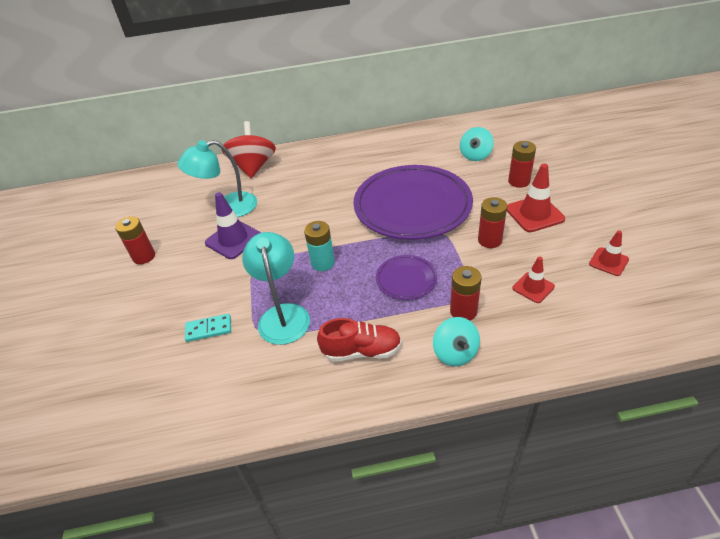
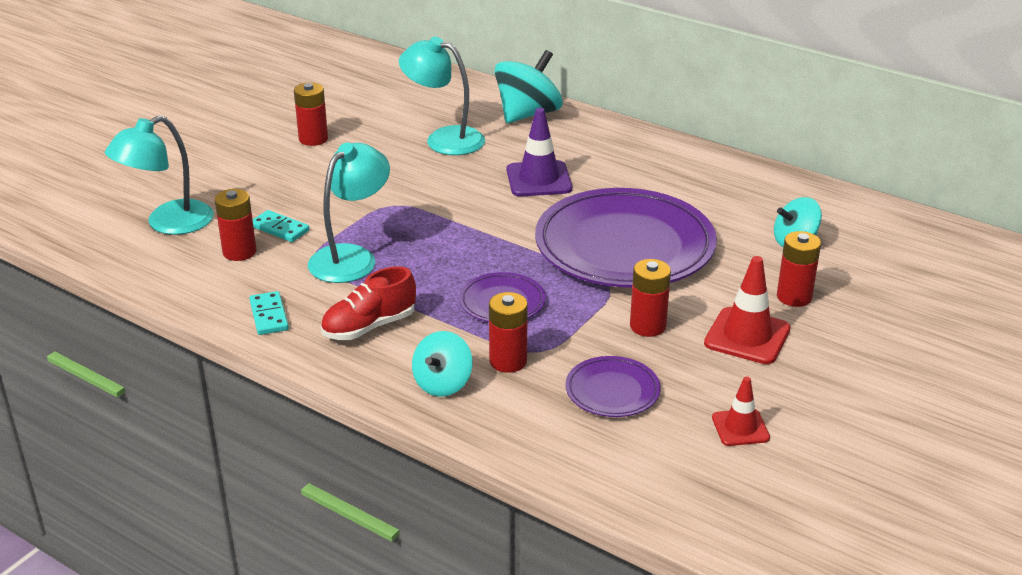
camera: 40 degrees right, 10 degrees down
purple traffic cone [205,192,261,259] -> purple traffic cone moved to [507,108,572,197]
red spinning top [221,121,276,178] -> turquoise spinning top [495,50,563,123]
turquoise battery [304,221,335,271] -> none
red shoe [317,318,402,361] -> red shoe turned 105 degrees clockwise [321,266,416,340]
red traffic cone [512,257,555,303] -> purple plate [566,356,661,417]
none -> turquoise lamp [105,115,214,235]
none -> red battery [215,189,256,261]
none -> turquoise domino [250,291,289,335]

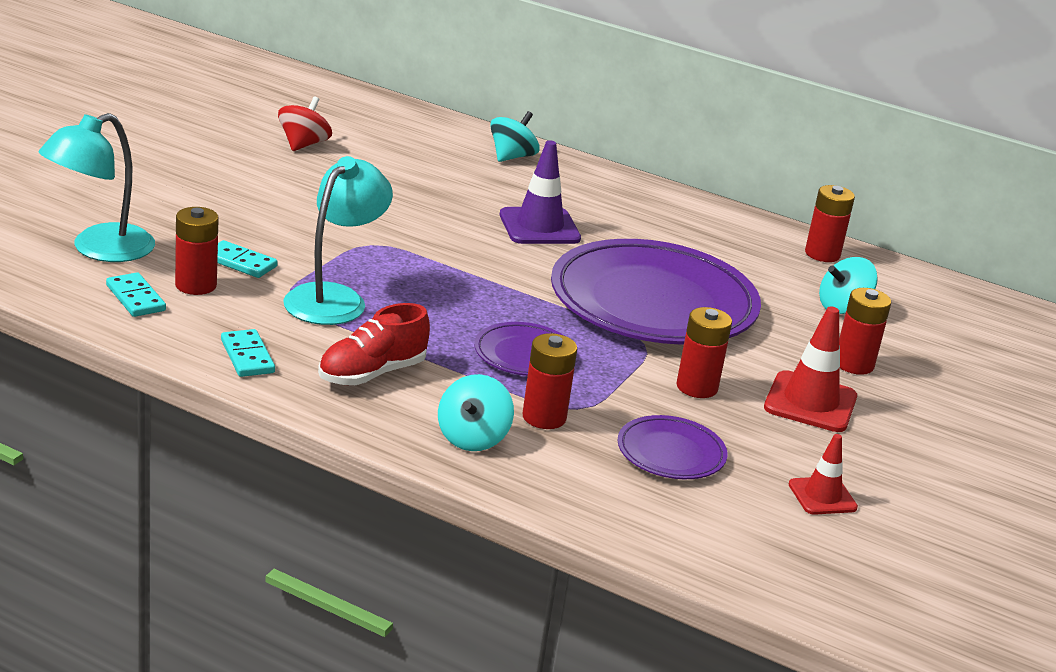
camera: 10 degrees left, 5 degrees down
red battery [294,82,328,146] -> red battery moved to [805,185,855,262]
turquoise lamp [399,37,485,155] -> none
turquoise spinning top [495,50,563,123] -> turquoise spinning top [490,111,540,162], size x0.62
none -> turquoise domino [106,272,166,317]
none -> red spinning top [278,96,332,151]

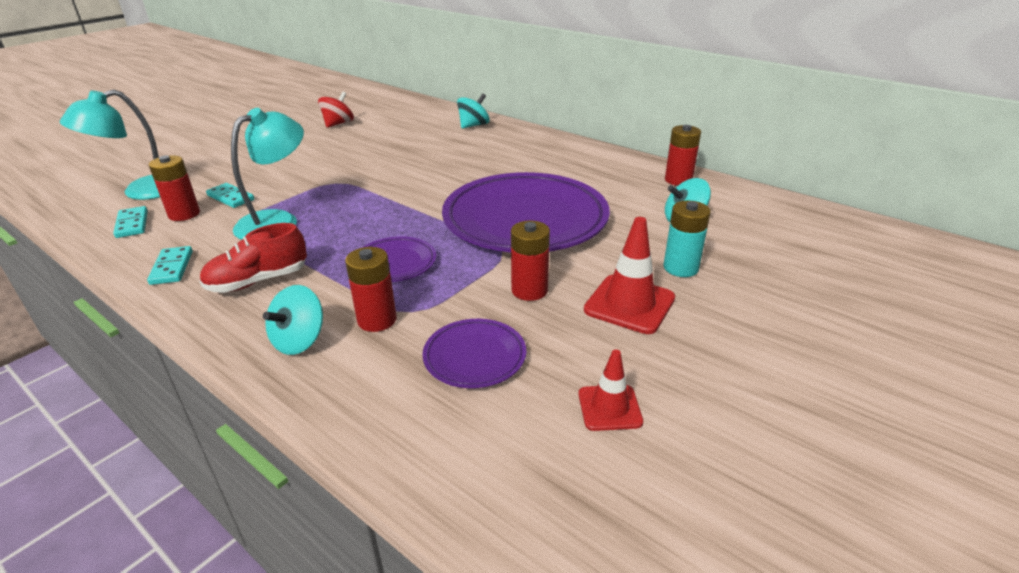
camera: 15 degrees right, 5 degrees up
purple traffic cone [500,140,581,244] -> none
red battery [839,288,891,375] -> turquoise battery [663,201,711,277]

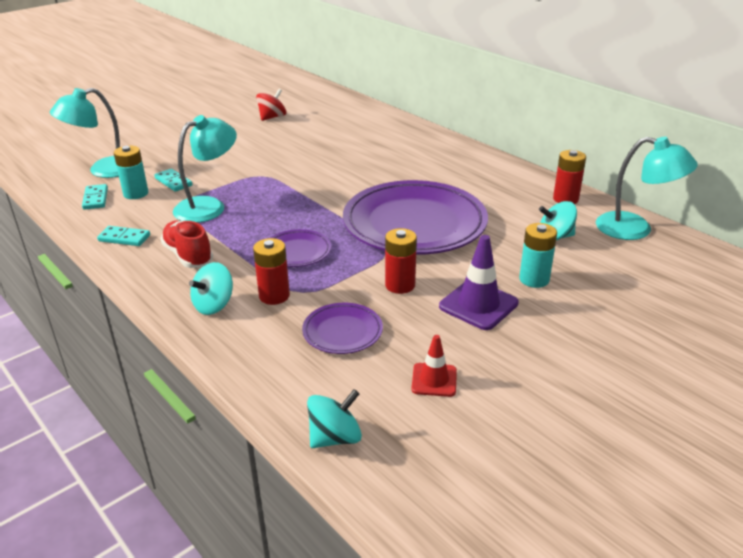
camera: 10 degrees right, 0 degrees up
turquoise domino [147,246,193,285] -> turquoise domino turned 75 degrees counterclockwise [97,226,150,246]
red battery [149,155,200,221] -> turquoise battery [114,146,149,199]
red shoe [199,223,307,293] -> red shoe turned 75 degrees clockwise [160,220,213,268]
turquoise spinning top [457,94,490,129] -> turquoise spinning top moved to [307,389,362,448]
red traffic cone [584,217,675,334] -> purple traffic cone [439,235,519,330]
none -> turquoise lamp [596,137,698,240]

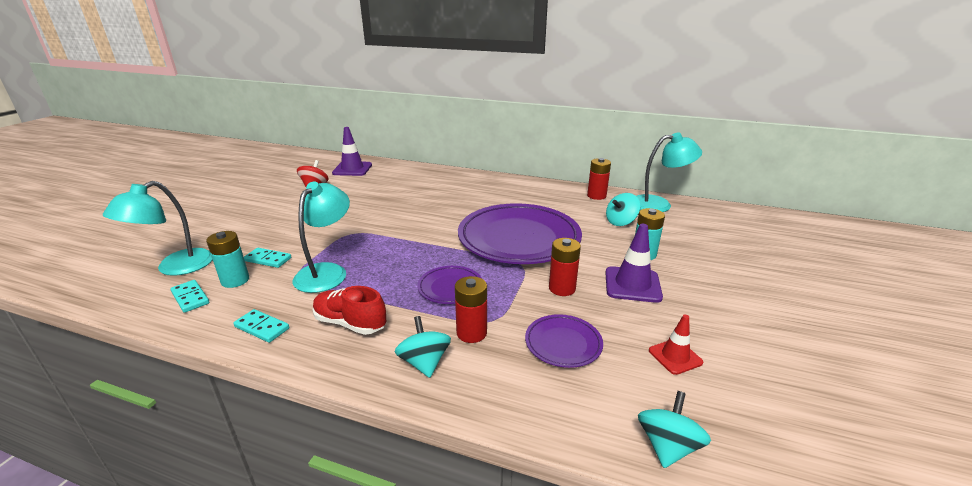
camera: 30 degrees left, 5 degrees down
turquoise domino [97,226,150,246] -> turquoise domino turned 45 degrees clockwise [233,309,289,343]
turquoise spinning top [189,262,233,315] -> turquoise spinning top turned 150 degrees clockwise [395,316,451,378]
none -> purple traffic cone [332,127,372,176]

